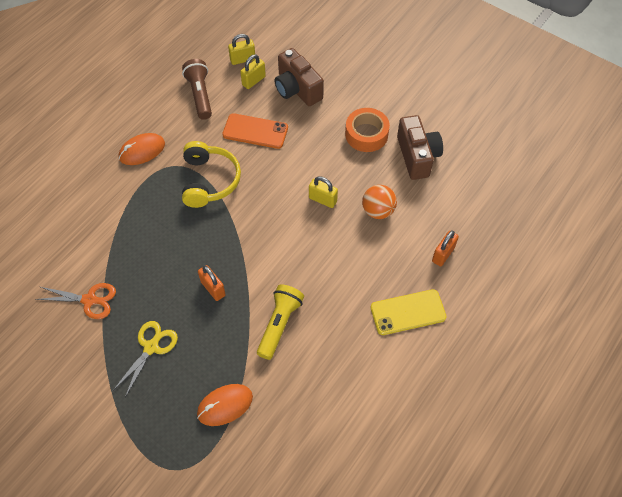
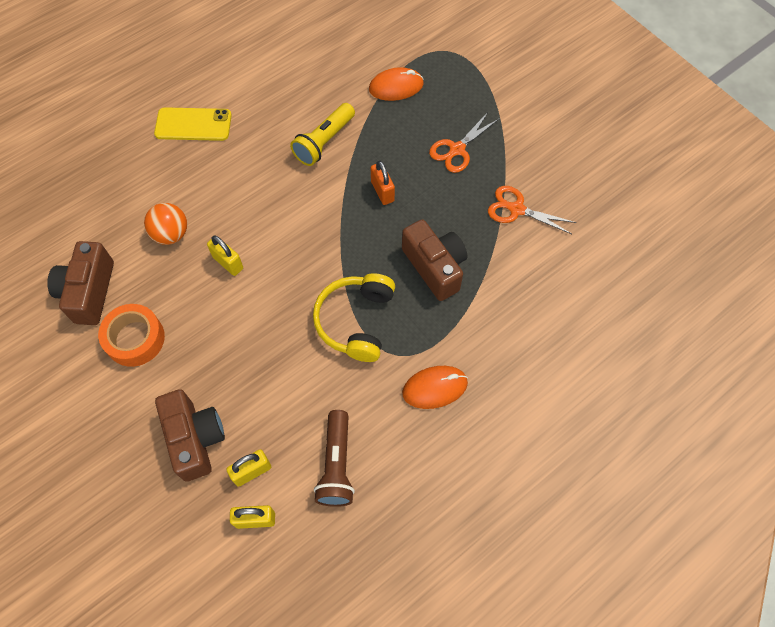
camera: 165 degrees left, 5 degrees up
yellow scissors [113,321,178,397] -> orange scissors [429,112,500,173]
orange phone [222,113,288,149] -> none
orange padlock [432,230,459,266] -> none
none -> brown camera [402,219,467,301]

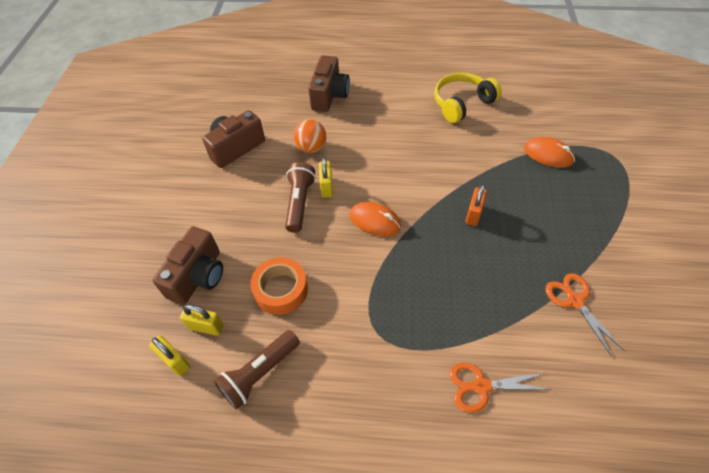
camera: 45 degrees right, 10 degrees down
orange tape [98,304,165,367] -> orange tape moved to [250,257,308,315]
yellow phone [154,107,232,141] -> none
yellow flashlight [290,103,355,166] -> none
yellow headphones [313,273,395,362] -> yellow headphones moved to [434,73,502,123]
brown camera [402,219,467,301] -> brown camera moved to [308,55,350,112]
orange mouse [402,366,468,409] -> orange mouse moved to [350,202,401,236]
orange scissors [429,112,500,173] -> orange scissors moved to [449,363,548,413]
none -> brown flashlight [285,162,316,233]

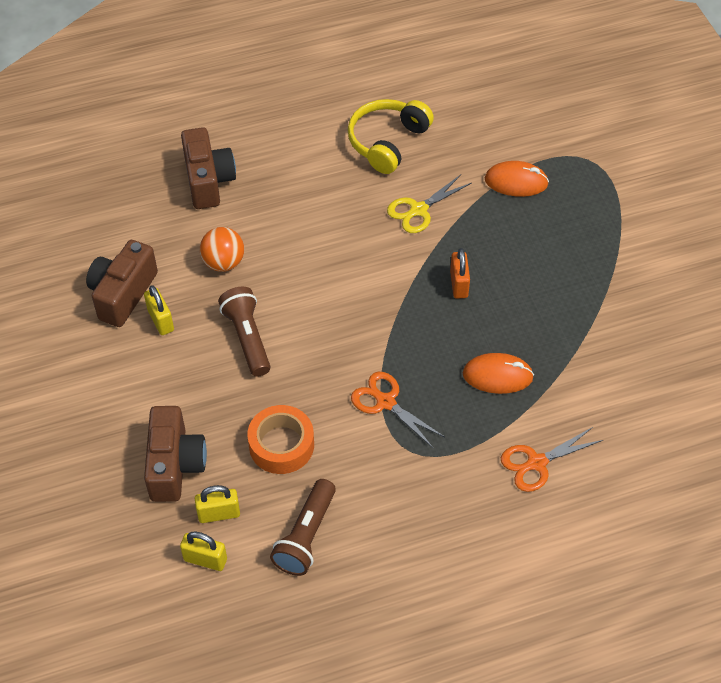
camera: 25 degrees left, 0 degrees up
yellow padlock [319,157,333,198] -> yellow padlock moved to [144,285,174,335]
orange mouse [350,202,401,236] -> orange mouse moved to [463,353,534,394]
orange scissors [545,273,625,357] -> orange scissors moved to [351,372,445,448]
none -> yellow scissors [387,175,471,233]

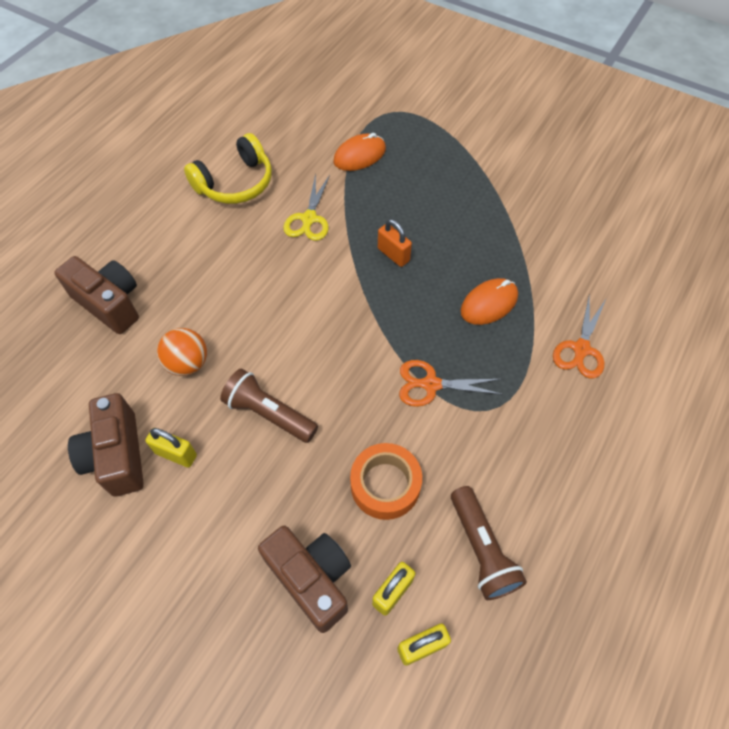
camera: 40 degrees left, 5 degrees up
yellow headphones [348,99,434,174] -> yellow headphones turned 120 degrees counterclockwise [184,133,272,204]

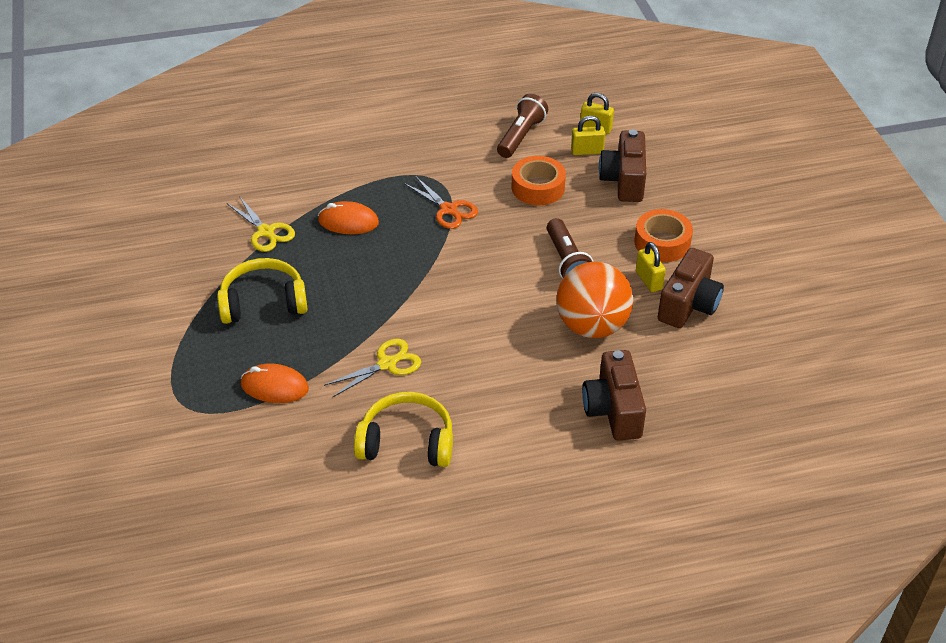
camera: 135 degrees left, 15 degrees down
orange ball [157,328,207,376] -> orange ball [556,262,633,338], size x1.70
orange padlock [378,219,412,267] -> none
orange scissors [553,295,606,379] -> none
none -> yellow headphones [217,258,308,324]
none -> yellow scissors [228,196,295,252]
none -> orange tape [634,209,693,262]

